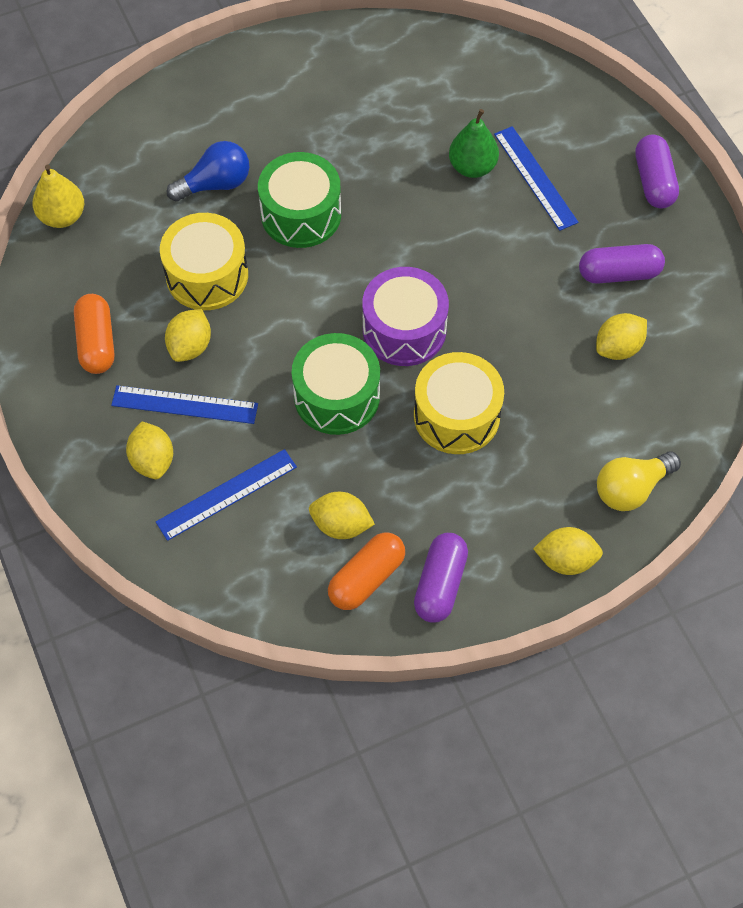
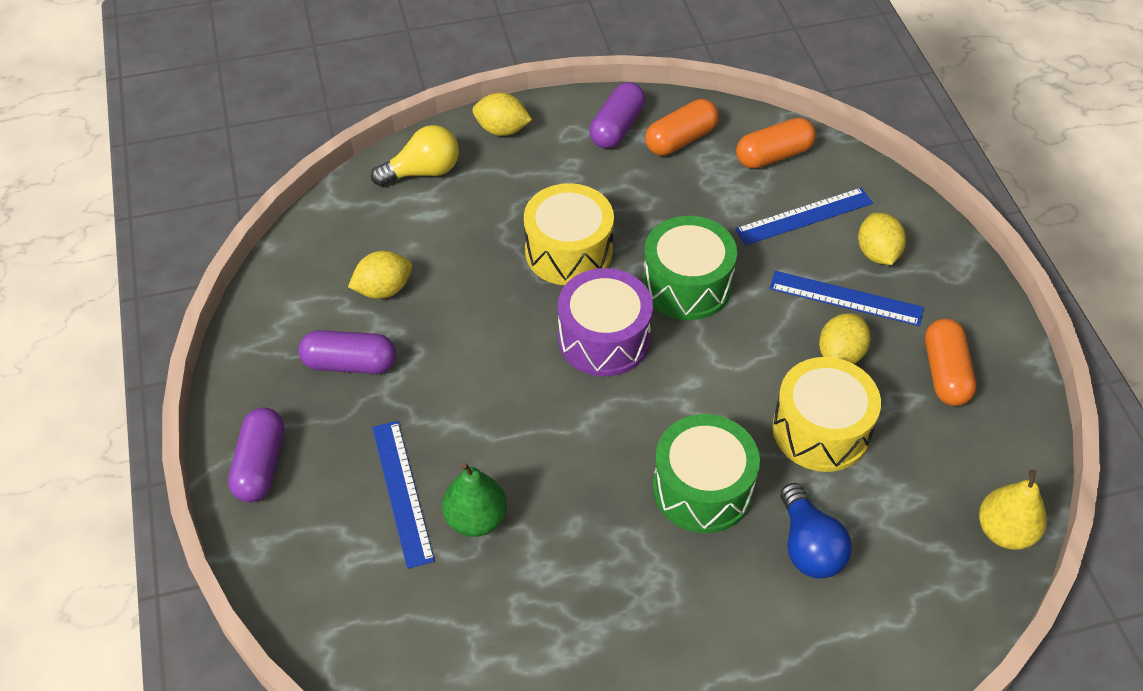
camera: 170 degrees left, 10 degrees down
blue light bulb [167,141,249,202] -> blue light bulb turned 90 degrees counterclockwise [780,483,852,578]
yellow lemon [309,492,375,539] -> none
none -> orange capsule [736,118,816,169]

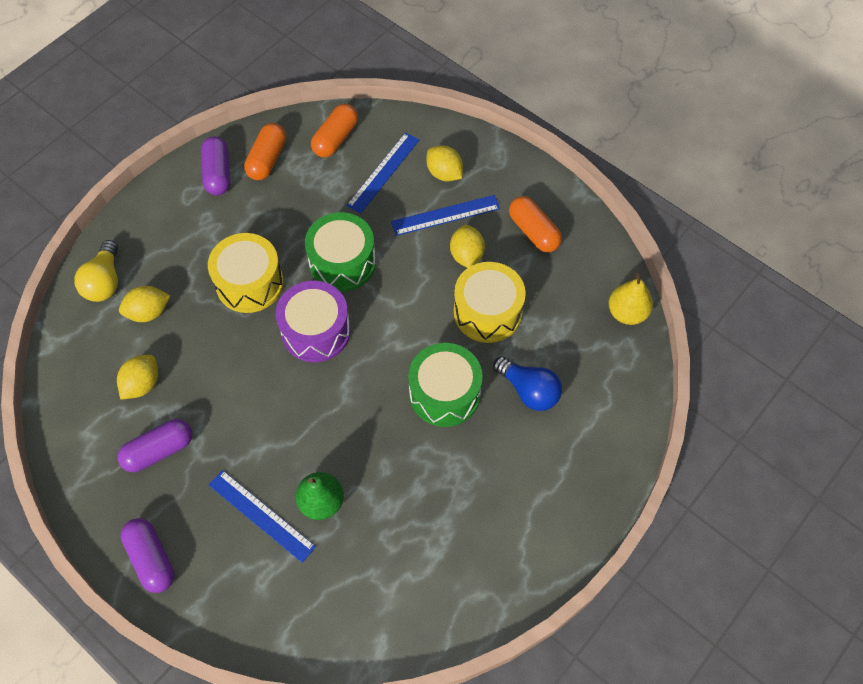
camera: 35 degrees left, 10 degrees up
yellow light bulb [371,125,459,186] -> yellow light bulb turned 150 degrees clockwise [74,240,118,302]
yellow lemon [473,93,532,136] -> yellow lemon moved to [119,286,171,322]

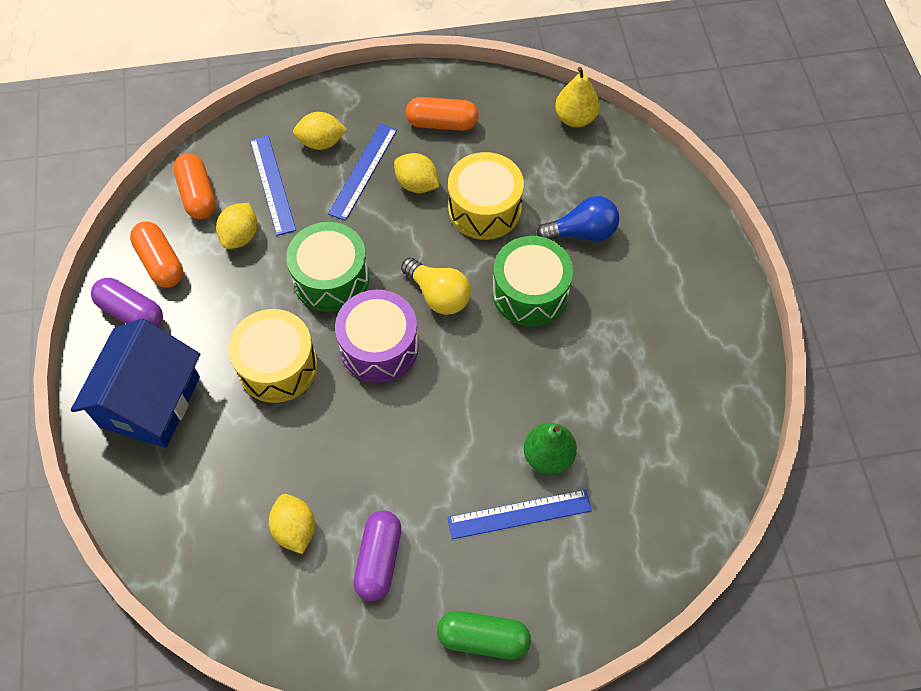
camera: 50 degrees left, 0 degrees up
yellow light bulb [74,240,118,302] -> yellow light bulb moved to [401,258,471,315]
yellow lemon [119,286,171,322] -> yellow lemon moved to [216,203,257,249]
purple capsule [121,518,175,593] -> green capsule [437,611,531,659]
none -> blue house [71,319,200,448]

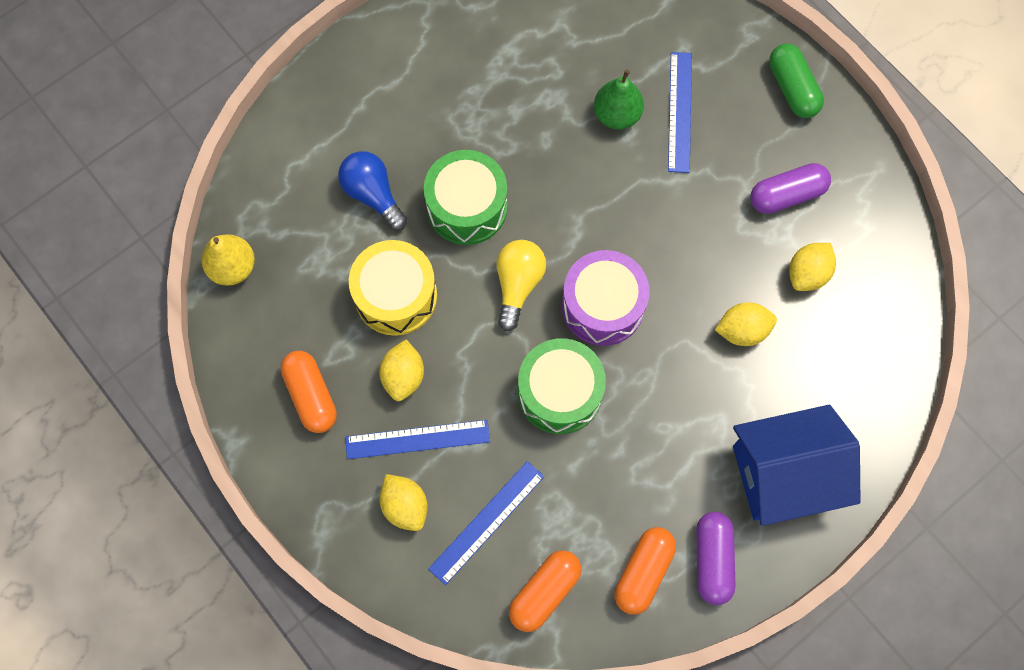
camera: 120 degrees left, 10 degrees up
yellow lemon [216,203,257,249] -> yellow lemon moved to [715,302,777,346]
yellow drum [228,309,317,403] -> none
blue ruler [447,489,592,539] -> blue ruler turned 45 degrees clockwise [668,52,692,173]

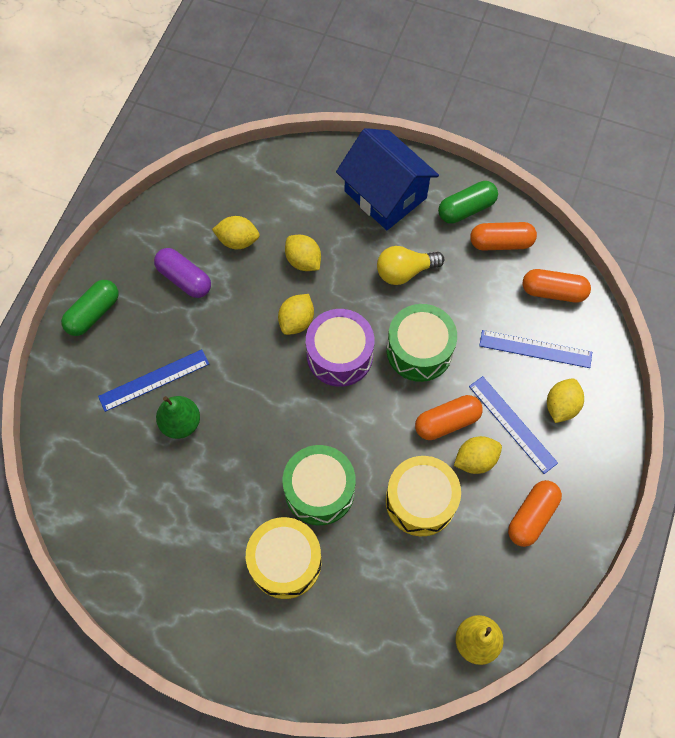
camera: 120 degrees left, 5 degrees down
blue light bulb [338,151,407,231] -> none
yellow light bulb [497,240,546,331] -> yellow light bulb moved to [377,246,444,285]
purple capsule [696,512,736,605] -> green capsule [438,181,498,224]
none -> yellow drum [246,517,322,599]
none -> yellow lemon [278,294,314,335]
none -> orange capsule [415,395,483,440]

